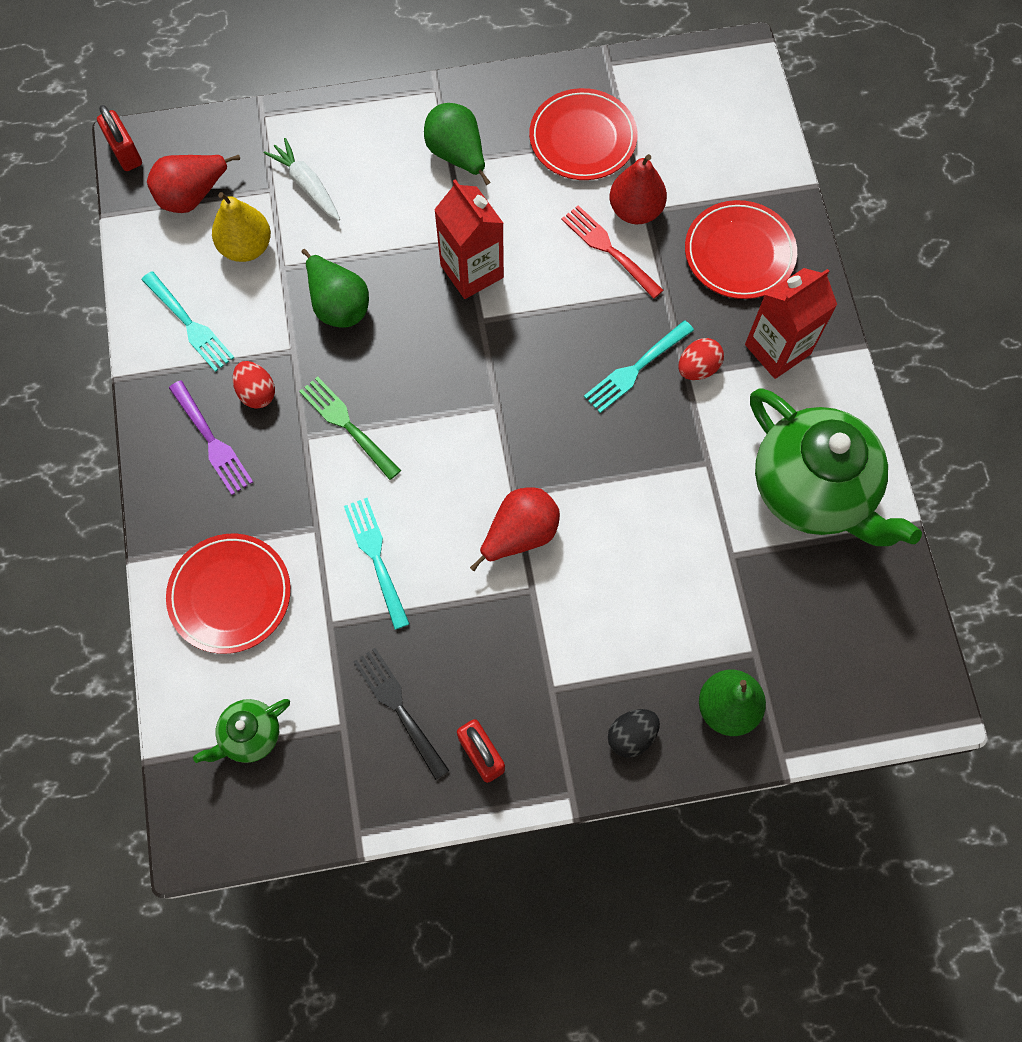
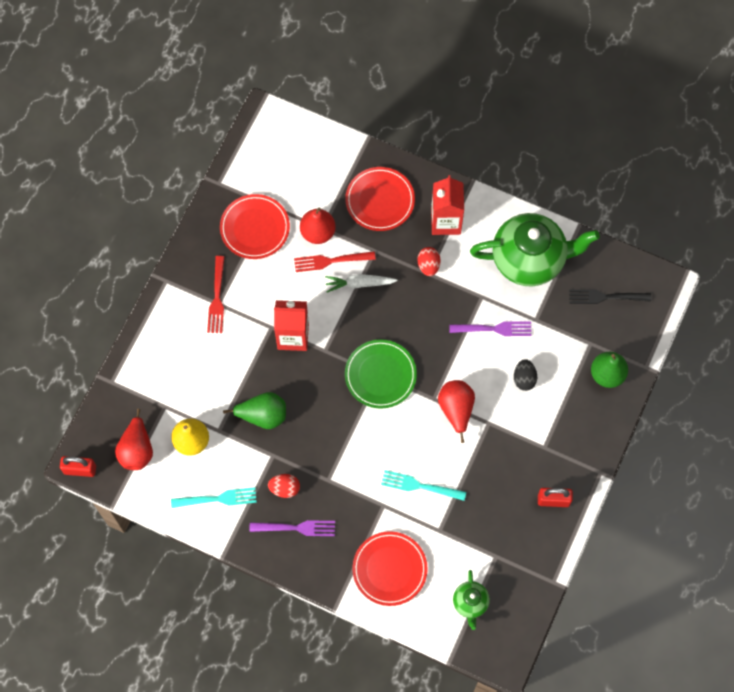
camera: 55 degrees left, 0 degrees up
white carrot [264,138,340,221] -> white carrot moved to [325,274,398,293]
green fork [299,376,401,480] -> none
black fork [353,648,450,780] -> black fork moved to [569,289,651,304]
green pear [424,103,491,185] -> red fork [207,256,224,333]
turquoise fork [584,320,694,413] -> none
black egg [608,709,660,758] -> black egg moved to [514,359,537,391]
none -> green plate [345,339,417,409]
none -> purple fork [449,321,532,336]

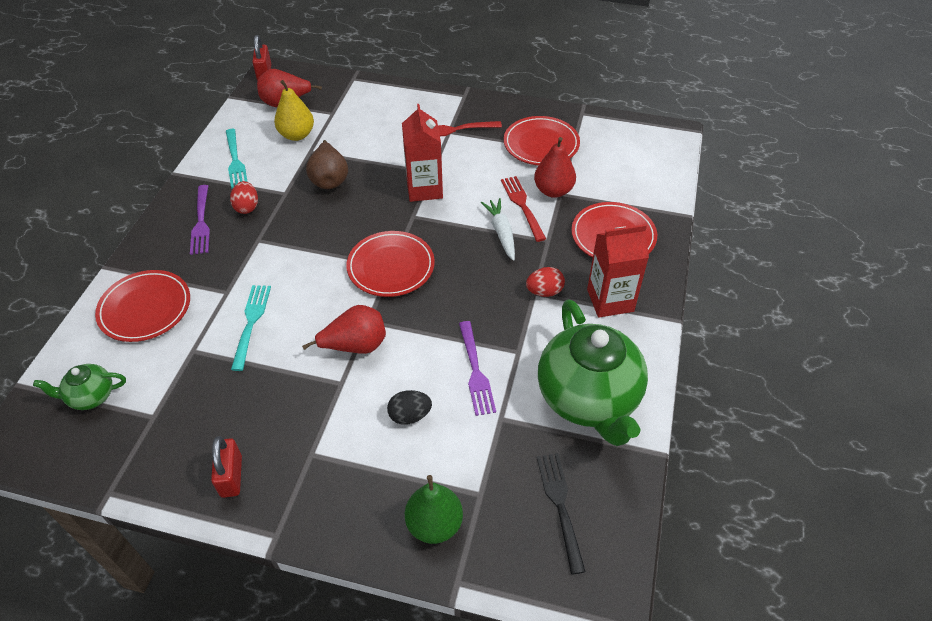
camera: 80 degrees right, 20 degrees down
green pear [223,392,286,429] -> brown pear [306,140,348,189]
green plate [345,339,417,409] -> red plate [346,231,435,297]

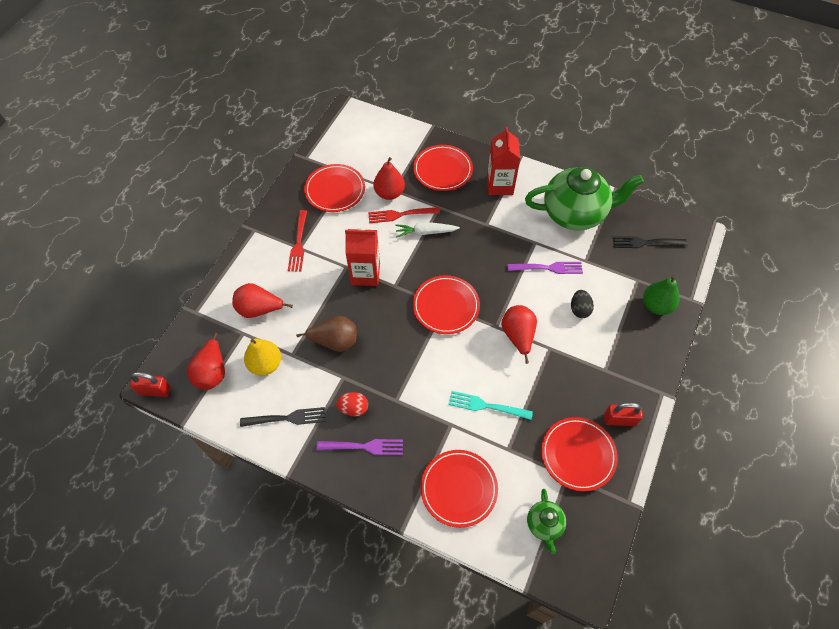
camera: 80 degrees left, 10 degrees up
turquoise fork [226,129,248,189] -> black fork [240,407,325,427]
red egg [526,267,565,297] -> none
none -> red pear [232,283,293,318]
none -> red plate [541,417,618,491]

